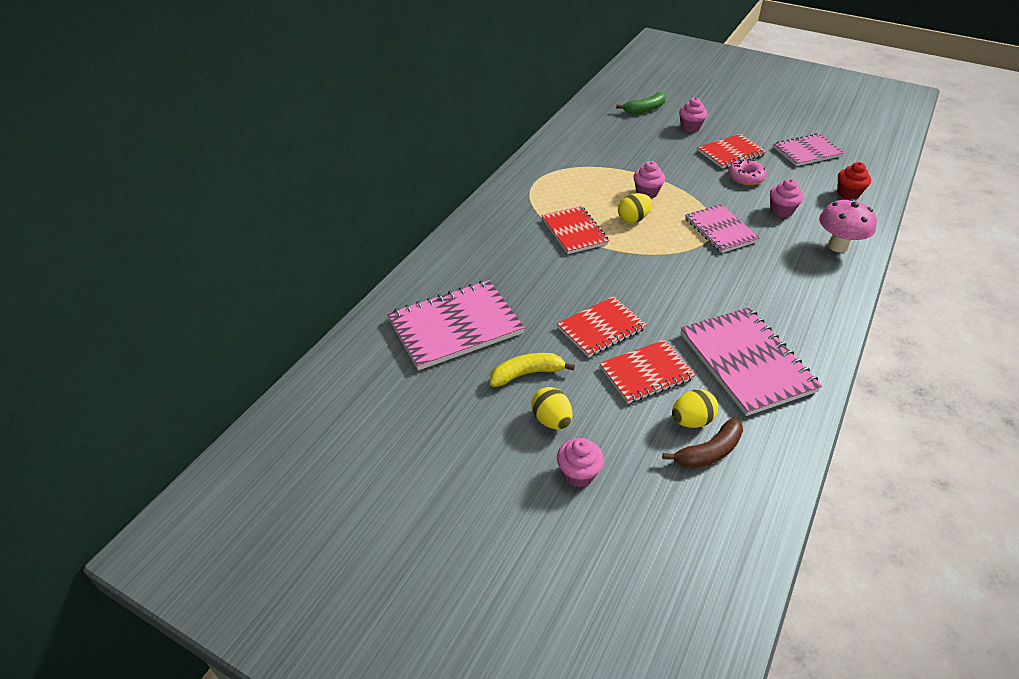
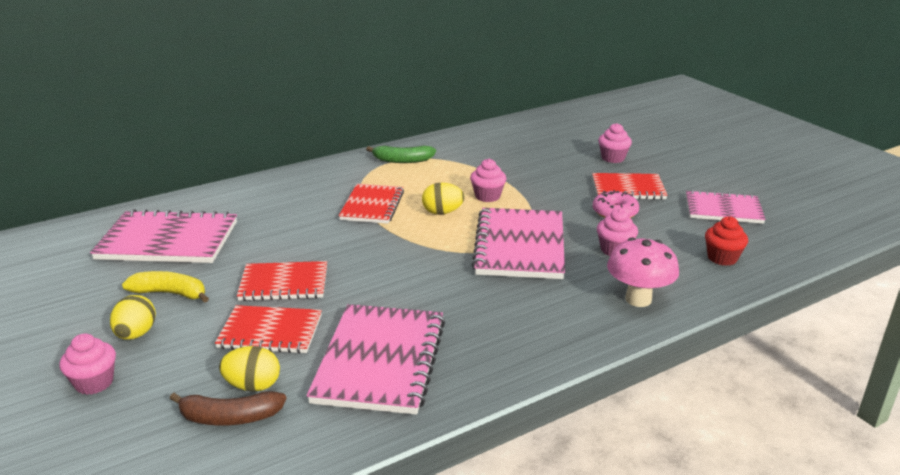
camera: 30 degrees right, 15 degrees down
green banana [616,92,666,114] -> green banana moved to [366,145,436,163]
pink notebook [685,204,760,253] -> pink notebook [471,208,565,279], size x1.56

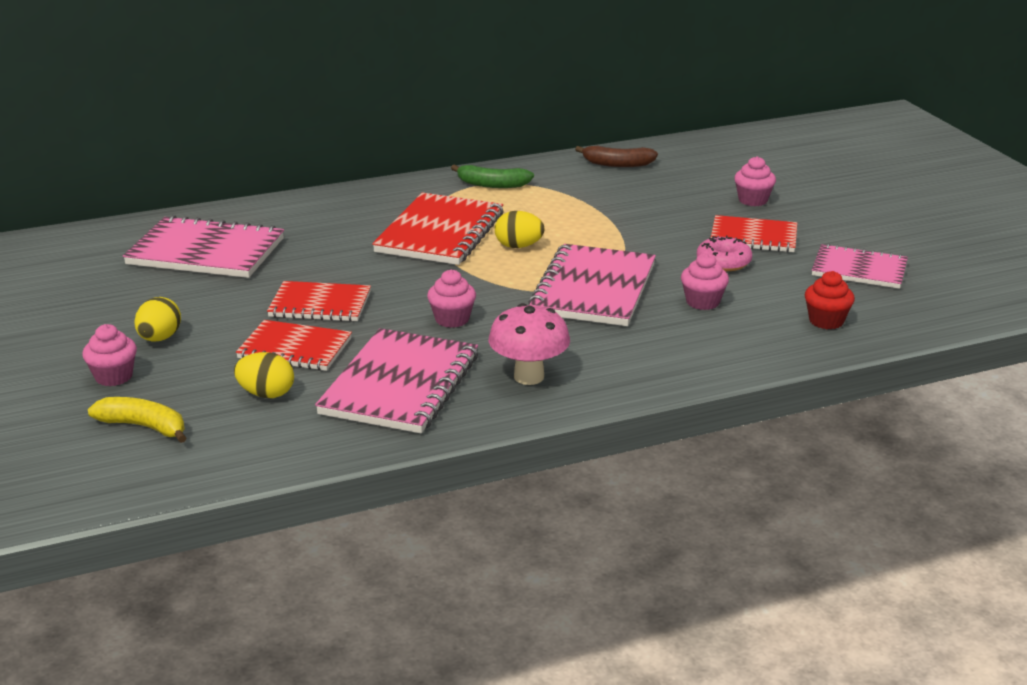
camera: 10 degrees right, 0 degrees up
yellow banana [122,271,209,303] -> yellow banana moved to [88,397,186,443]
brown banana [170,391,286,426] -> brown banana moved to [575,146,658,167]
red notebook [339,184,404,224] -> red notebook [372,192,504,265], size x1.56
pink cupcake [470,159,506,202] -> pink cupcake moved to [427,269,476,328]
pink mushroom [607,237,679,307] -> pink mushroom moved to [488,303,570,385]

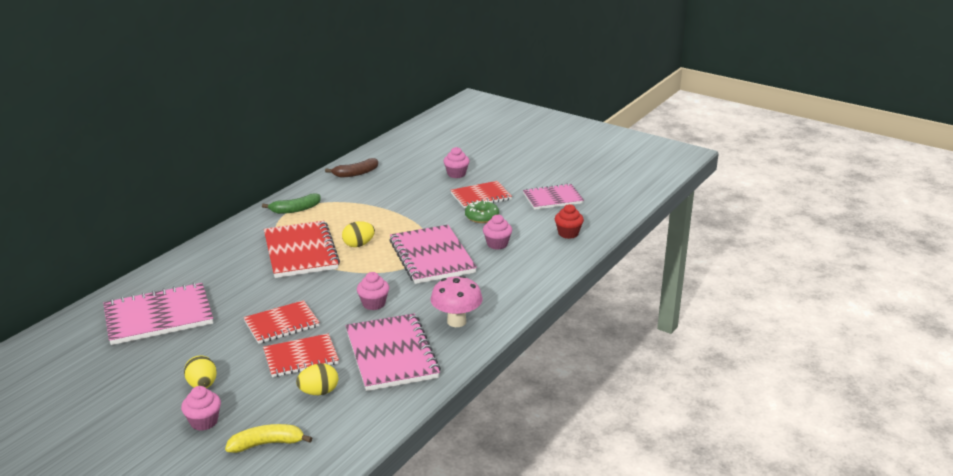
camera: 35 degrees left, 0 degrees up
pink donut [697,235,752,271] -> green donut [465,200,499,223]

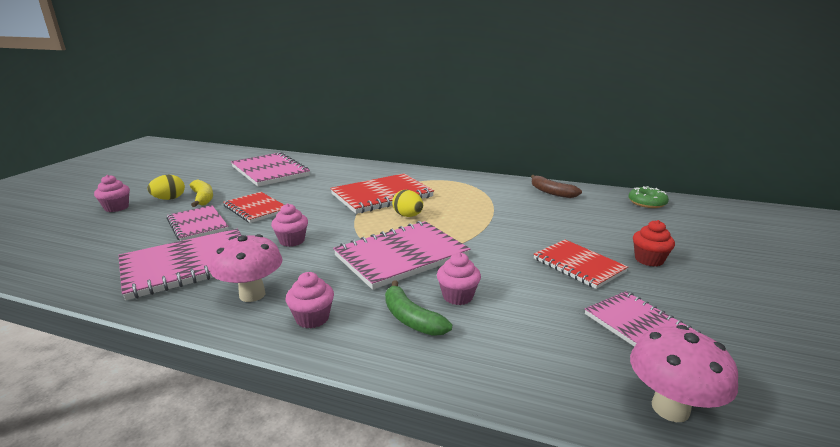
camera: 75 degrees right, 5 degrees down
yellow banana [225,424,312,453] -> yellow banana moved to [190,179,213,207]
green banana [262,194,321,214] -> green banana moved to [385,280,452,336]
red notebook [263,334,339,377] -> pink notebook [166,205,229,241]
yellow egg [296,363,338,395] -> none
pink cupcake [443,147,469,178] -> pink cupcake moved to [286,272,334,329]
green donut [465,200,499,223] -> green donut moved to [629,186,669,208]
red cupcake [555,204,584,239] -> red cupcake moved to [633,220,675,266]
none -> pink mushroom [630,325,738,422]

